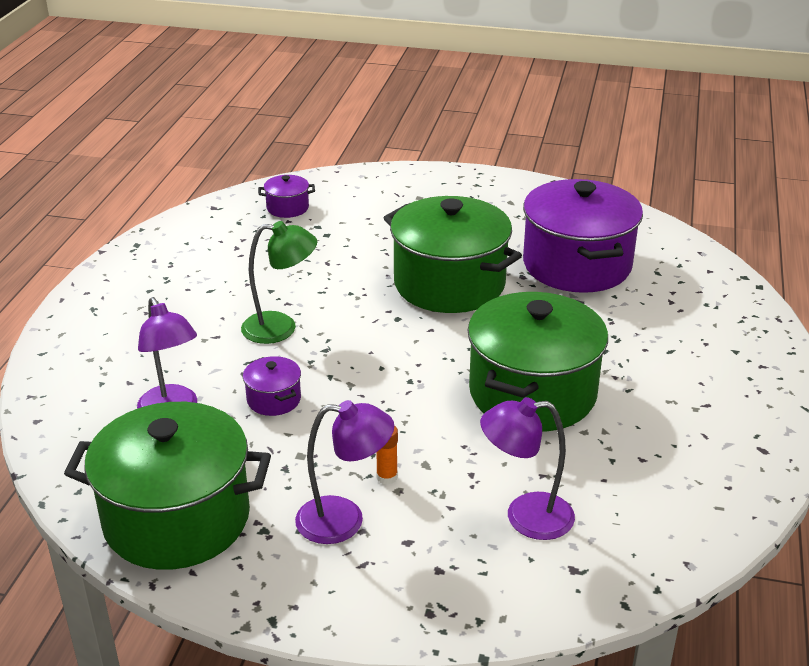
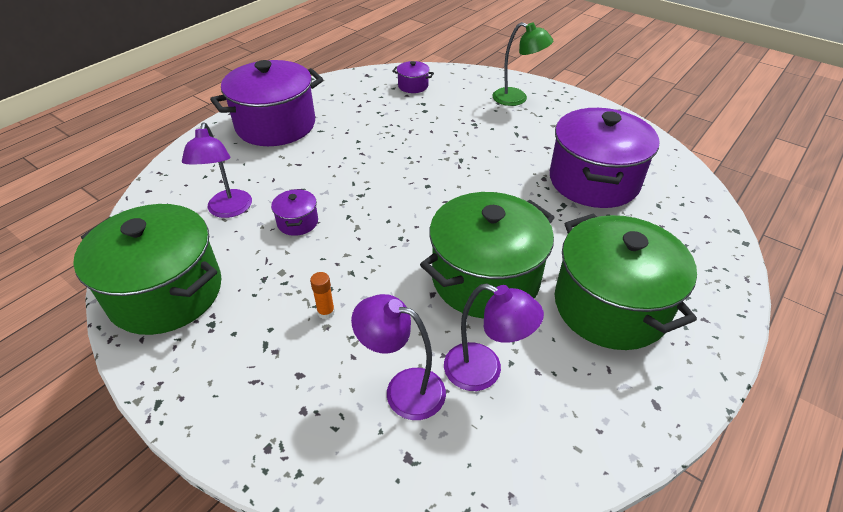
camera: 25 degrees right, 10 degrees up
green lamp [241,221,317,344] -> green lamp moved to [493,22,553,106]
purple lamp [295,400,394,544] -> purple lamp moved to [444,283,544,391]
green pot [384,196,522,313] -> green pot moved to [555,213,697,350]
none -> purple pot [210,60,323,146]

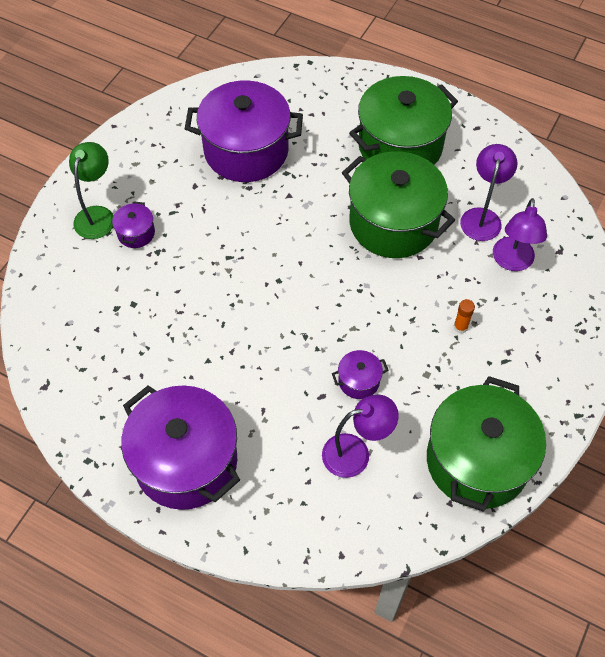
camera: 100 degrees left, 15 degrees up
purple pot [392,61,434,93] -> purple pot moved to [112,201,155,248]

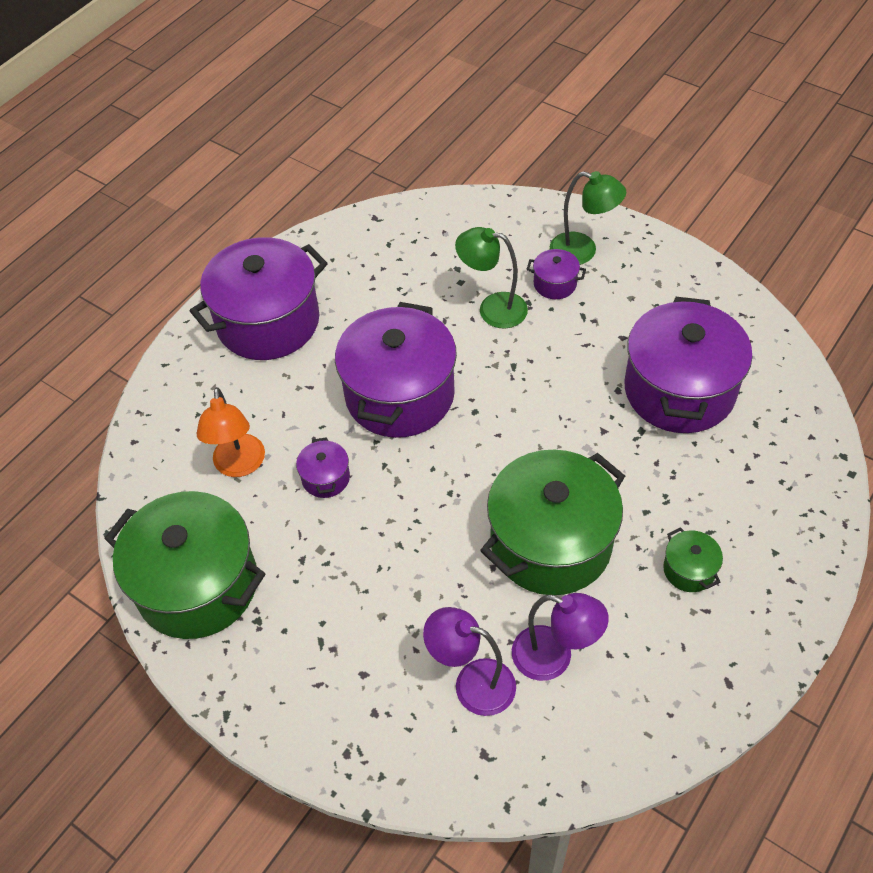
camera: 100 degrees right, 5 degrees down
purple lamp [322,394,399,478] -> orange lamp [197,387,265,477]
green pot [349,76,458,165] -> green pot [663,527,723,592], size x0.42
orange glue stick [453,299,475,334] -> none
none -> purple pot [335,302,457,438]
none -> green lamp [455,227,528,329]

